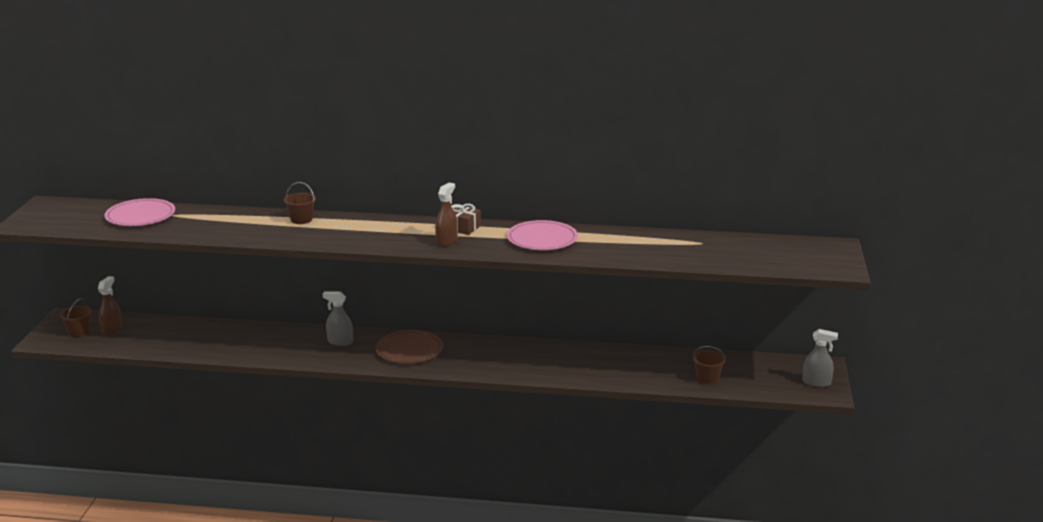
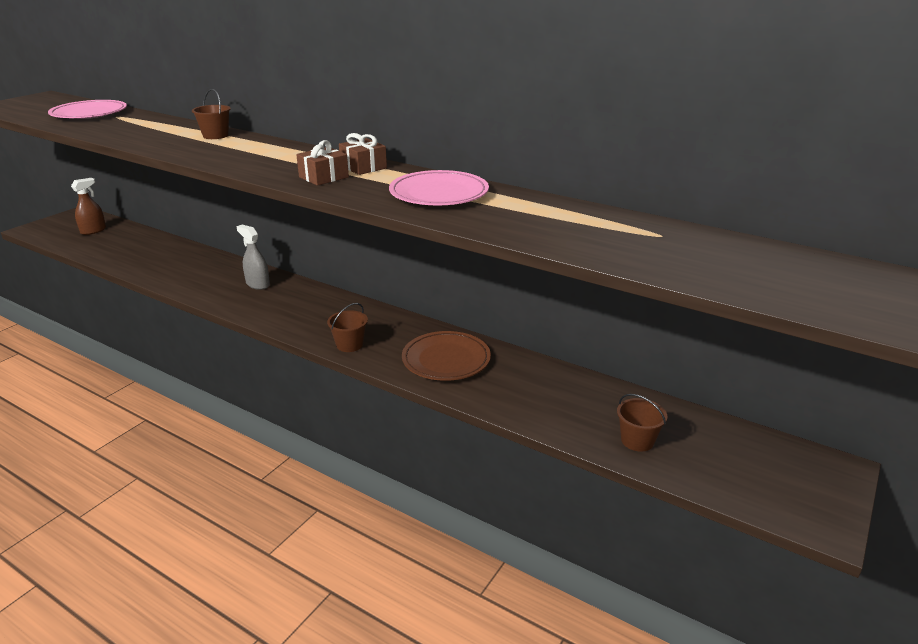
camera: 25 degrees right, 5 degrees up
brown bucket [60,298,92,337] -> brown bucket moved to [327,303,368,352]
brown plate [376,330,443,364] -> brown plate moved to [402,331,491,381]
brown spray bottle [435,183,458,247] -> brown gift [296,140,349,186]
grey spray bottle [802,329,838,387] -> none

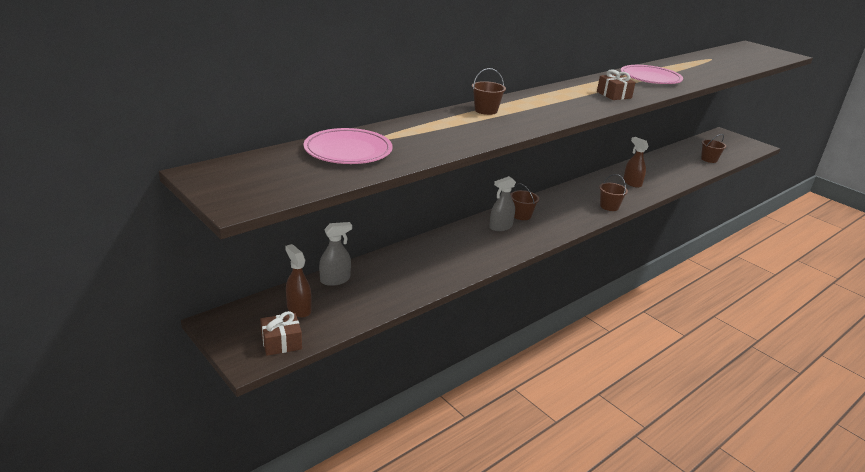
camera: 75 degrees left, 0 degrees up
brown gift [339,133,387,175] -> brown gift moved to [260,311,302,356]
brown plate [402,331,491,381] -> brown spray bottle [623,137,649,188]
none -> grey spray bottle [319,222,352,286]
none -> brown bucket [510,183,539,220]

